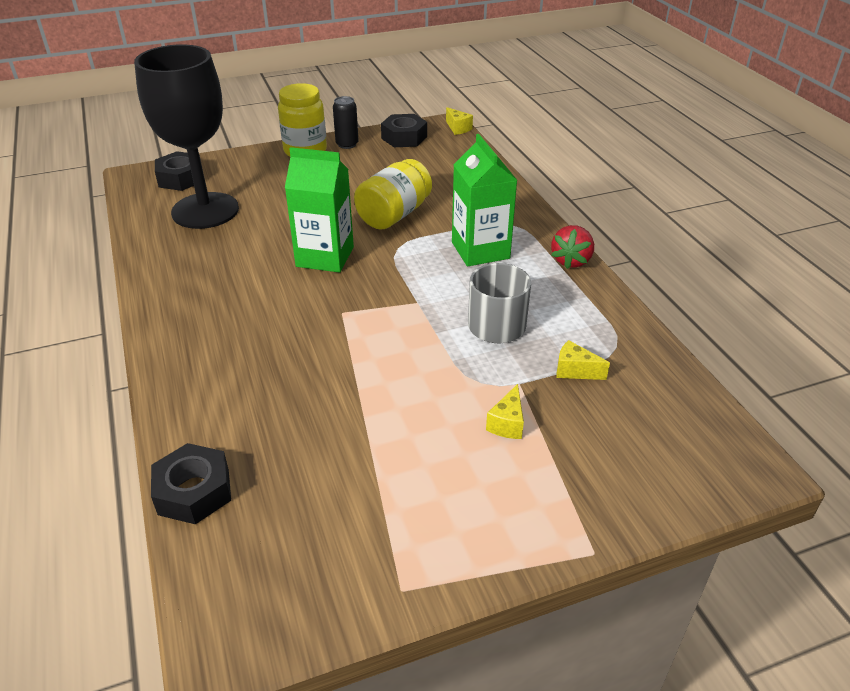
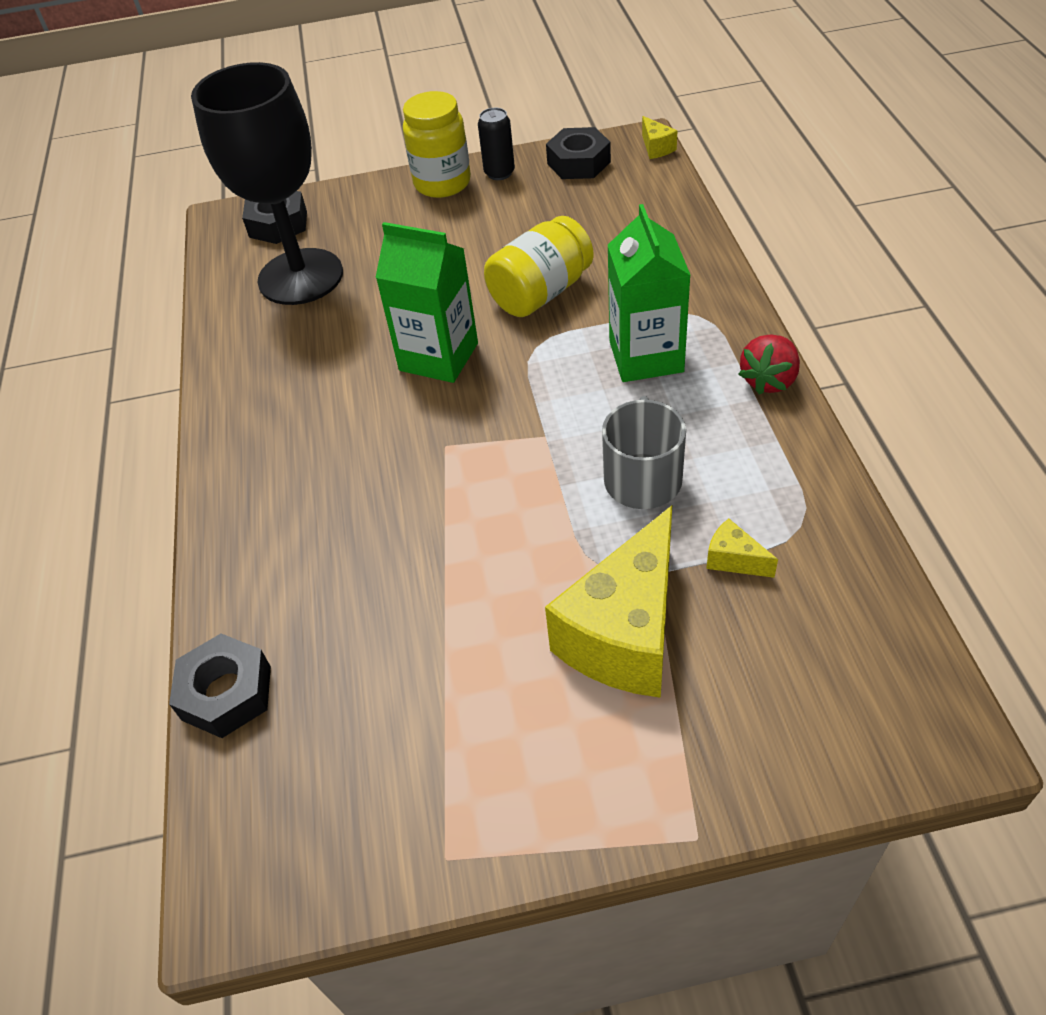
camera: 15 degrees right, 10 degrees up
yellow cheese [486,384,524,439] -> yellow cheese [545,505,672,698], size x2.48

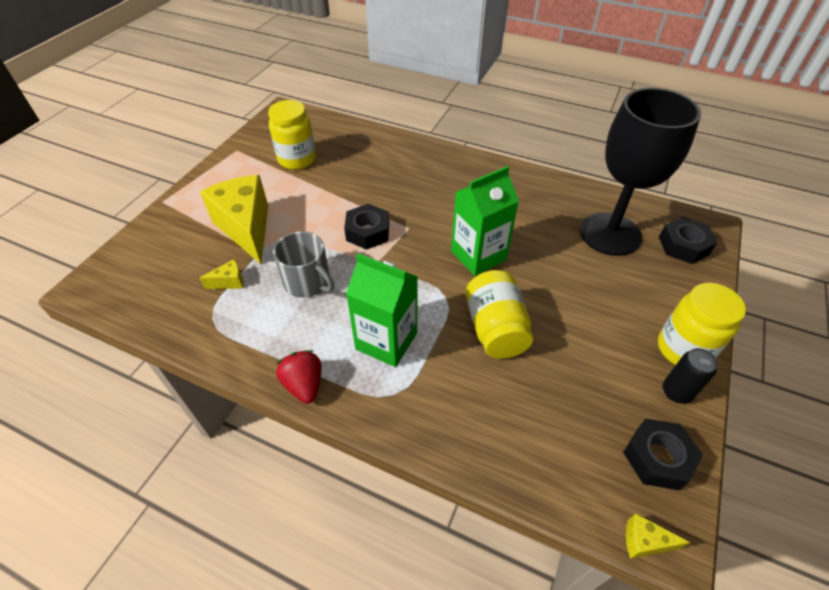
camera: 120 degrees right, 0 degrees up
black nut [169,634,271,738] -> black nut moved to [344,203,389,250]
none -> yellow jar [268,100,316,170]

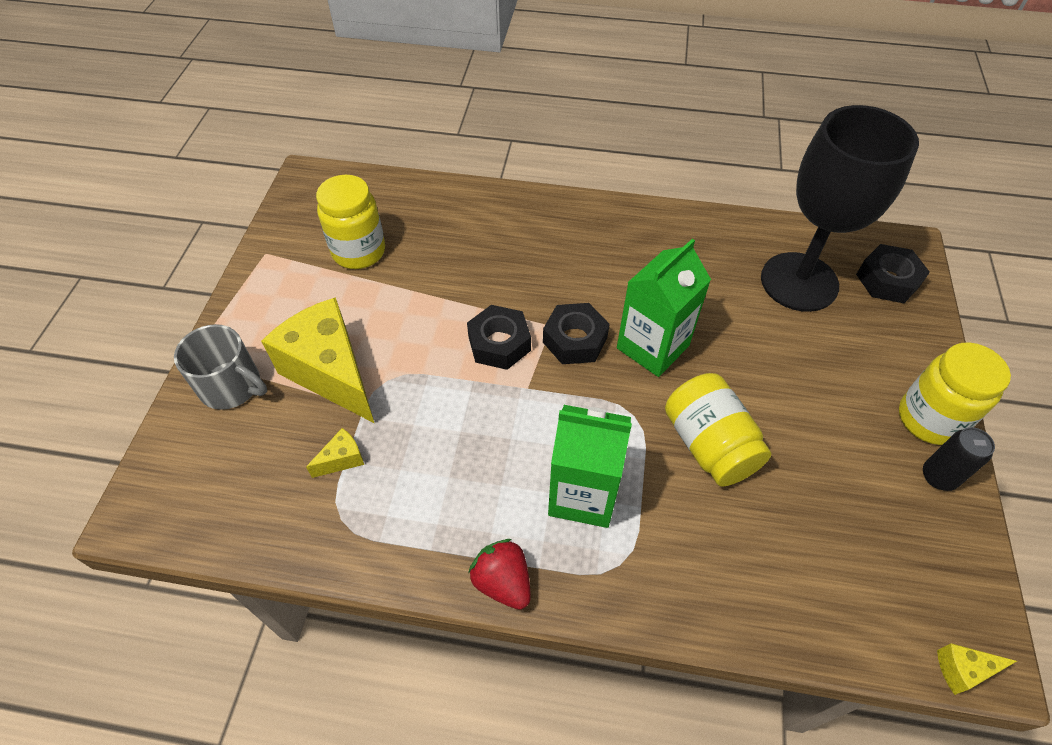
camera: 15 degrees left, 5 degrees up
grey mug [273,231,334,298] -> grey mug moved to [174,324,267,410]
black nut [623,418,703,490] -> black nut moved to [543,303,610,364]

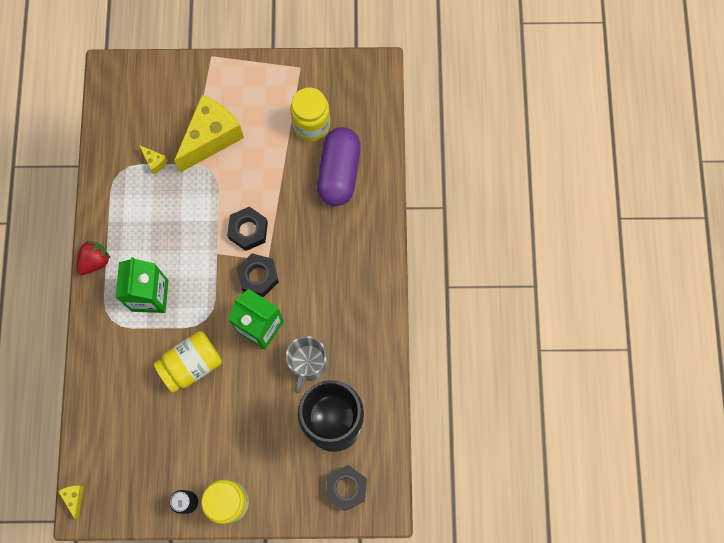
camera: 80 degrees right, 20 degrees up
grey mug [174,324,267,410] -> grey mug moved to [286,336,328,394]
none -> purple capsule [317,127,361,206]

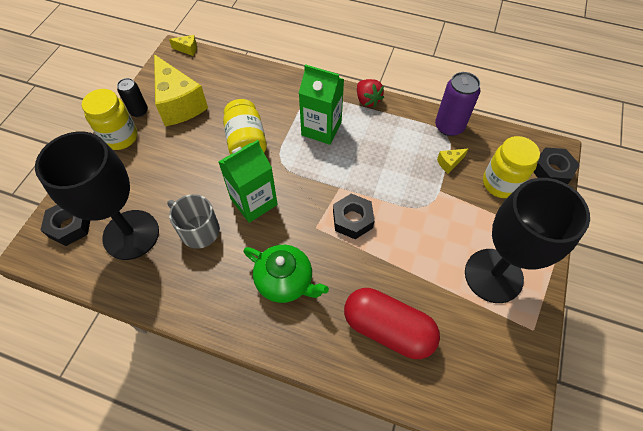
camera: 110 degrees right, 15 degrees down
yellow cheese [174,95,244,173] -> yellow cheese moved to [154,54,208,126]
black nut [236,253,279,297] -> black nut moved to [533,147,580,184]
yellow jar [290,88,330,141] -> yellow jar moved to [483,136,540,198]
purple capsule [317,127,361,206] -> red capsule [344,288,440,359]
none -> green teapot [244,245,329,303]
none -> purple can [435,72,480,136]
none -> black goblet [465,178,590,303]

